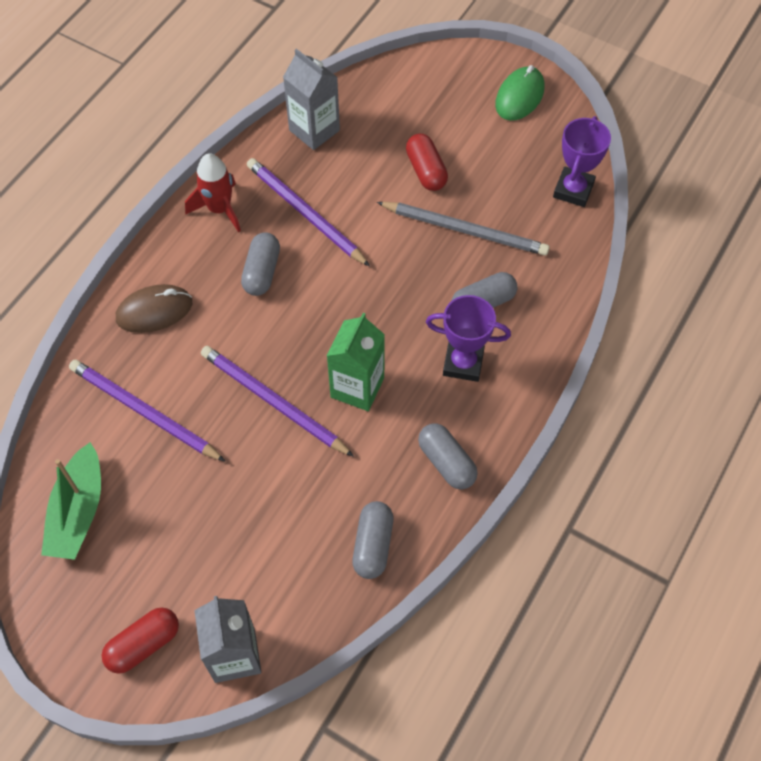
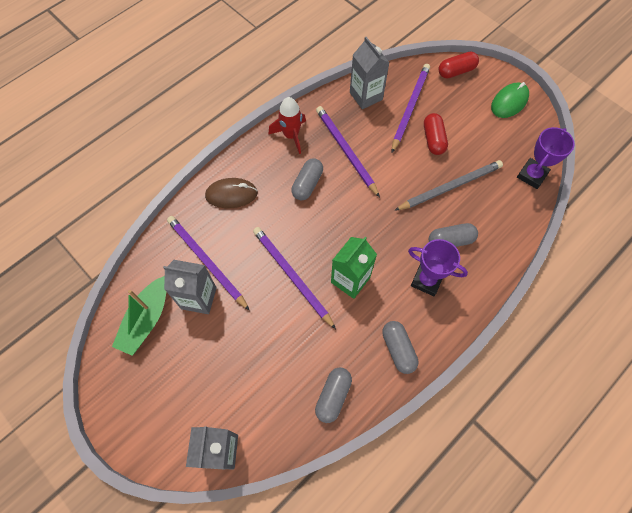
camera: 15 degrees right, 5 degrees up
red capsule [102,607,179,674] -> red capsule moved to [439,51,479,78]
grey pencil [377,202,550,256] -> grey pencil turned 60 degrees counterclockwise [394,160,503,211]
none -> grey carton [163,260,217,314]
none -> purple pencil [392,64,430,153]

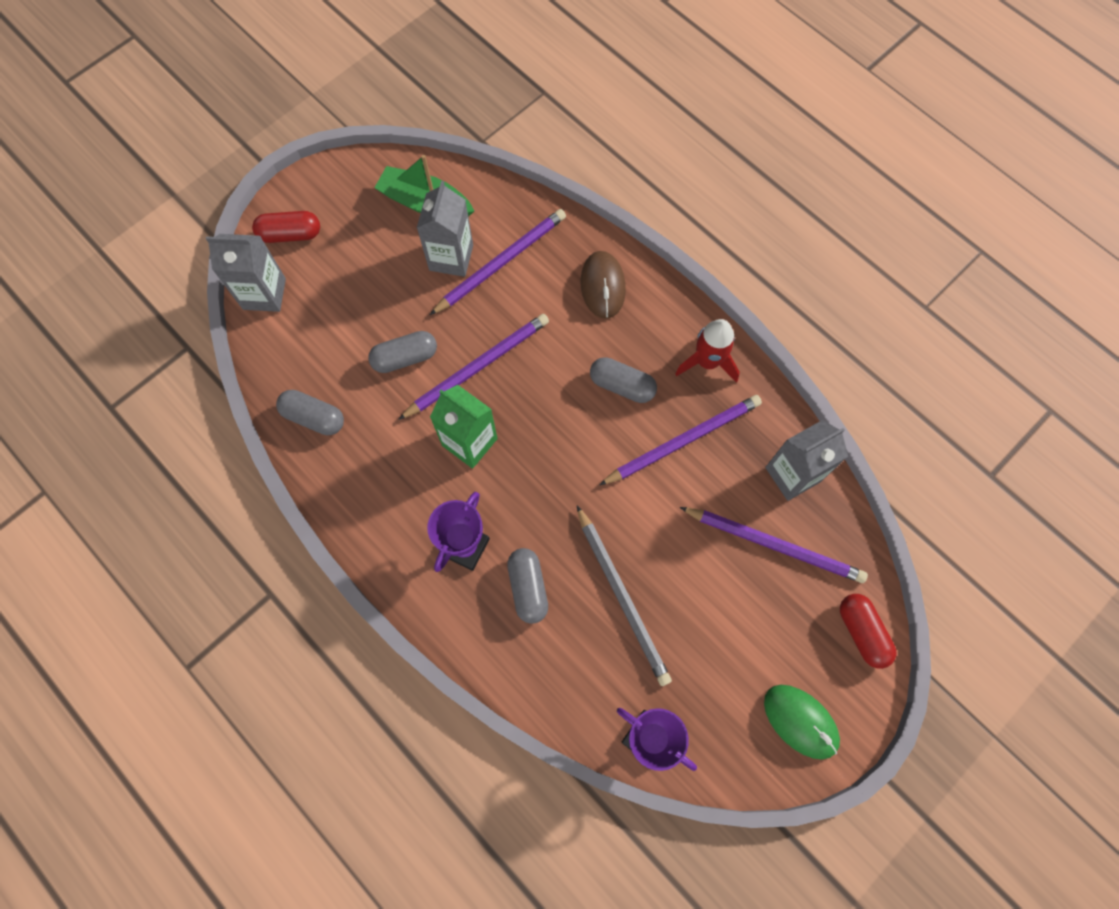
camera: 90 degrees right, 5 degrees up
grey capsule [382,321,418,374] -> grey capsule moved to [368,331,437,373]
red capsule [424,113,448,155] -> red capsule moved to [252,211,320,243]

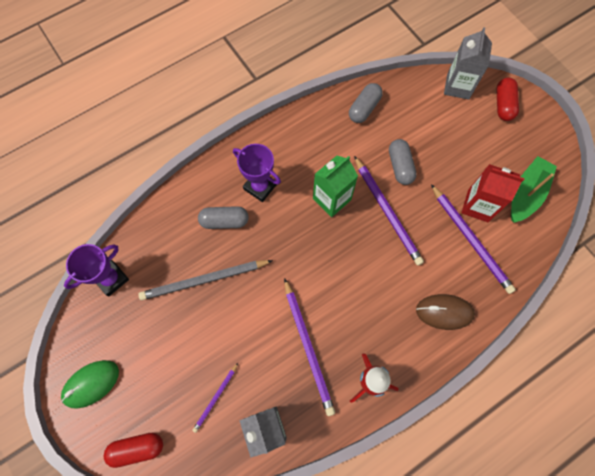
camera: 100 degrees right, 0 degrees up
grey carton [417,181,473,277] -> red carton [461,164,525,222]
grey capsule [590,357,657,403] -> none
purple pencil [680,507,868,583] -> purple pencil [192,363,238,433], size x0.53

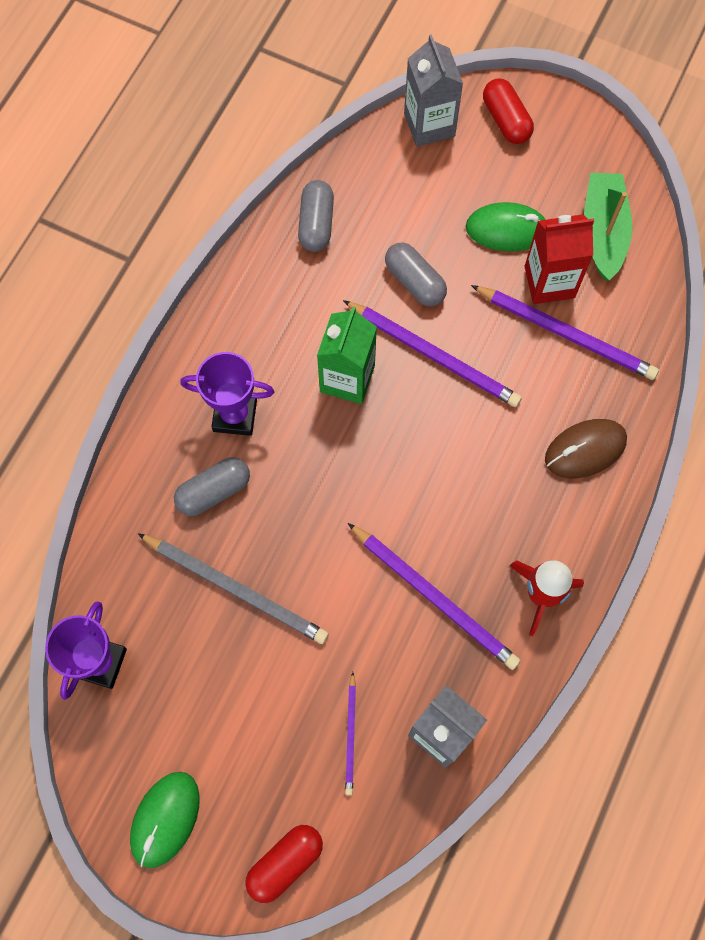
camera: 30 degrees left, 0 degrees up
grey pencil [138,260,273,300] -> grey pencil turned 105 degrees counterclockwise [137,533,329,644]
none -> green mouse [466,202,546,251]

